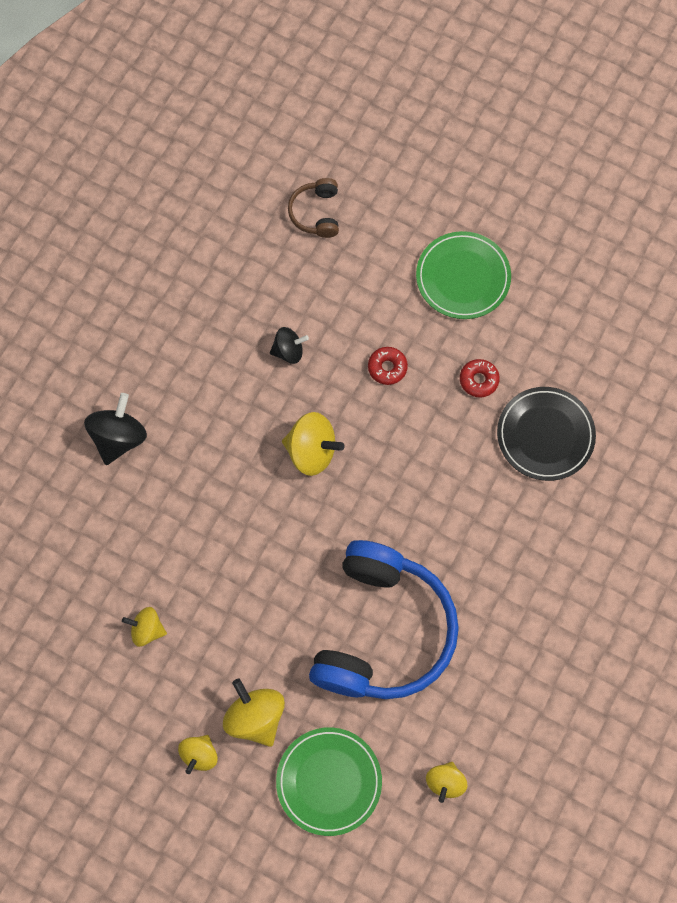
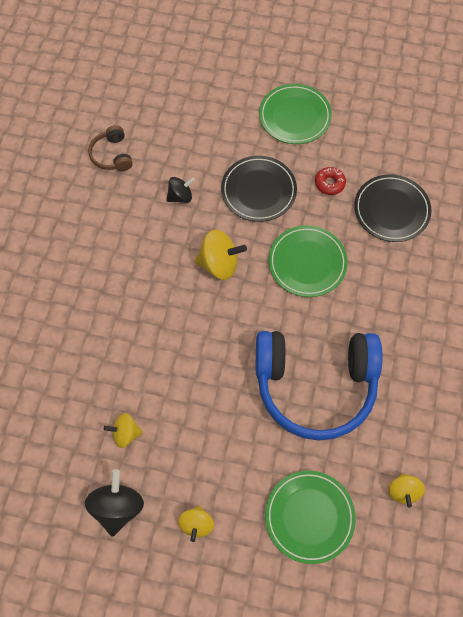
camera: 15 degrees left, 5 degrees down
black spinning top [84,393,147,465] -> black spinning top moved to [85,469,144,537]
yellow spinning top [223,679,285,747] -> none
brown headphones [288,178,339,238] -> brown headphones moved to [88,125,133,171]
blue headphones [309,540,459,699] -> blue headphones turned 90 degrees clockwise [256,331,383,441]
red donut [368,347,408,385] -> black plate [221,156,297,222]
none -> green plate [268,225,348,297]

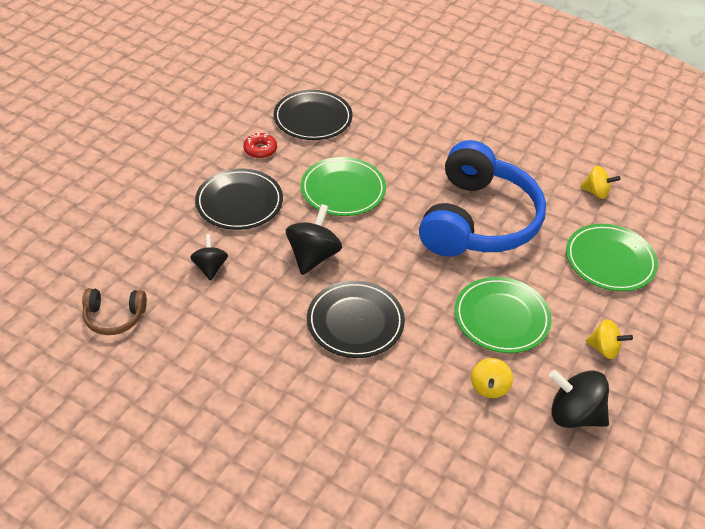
camera: 75 degrees left, 20 degrees down
yellow spinning top [194,230,247,280] -> black spinning top [286,204,342,275]
green plate [259,84,332,144] -> green plate moved to [454,277,552,353]
none -> black plate [307,281,405,358]

